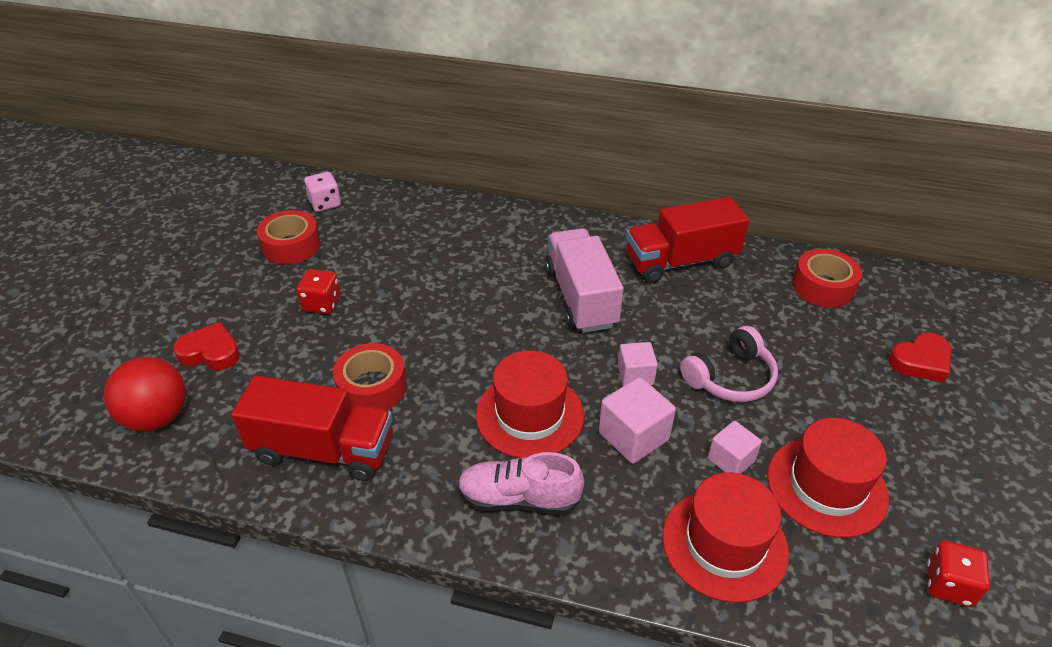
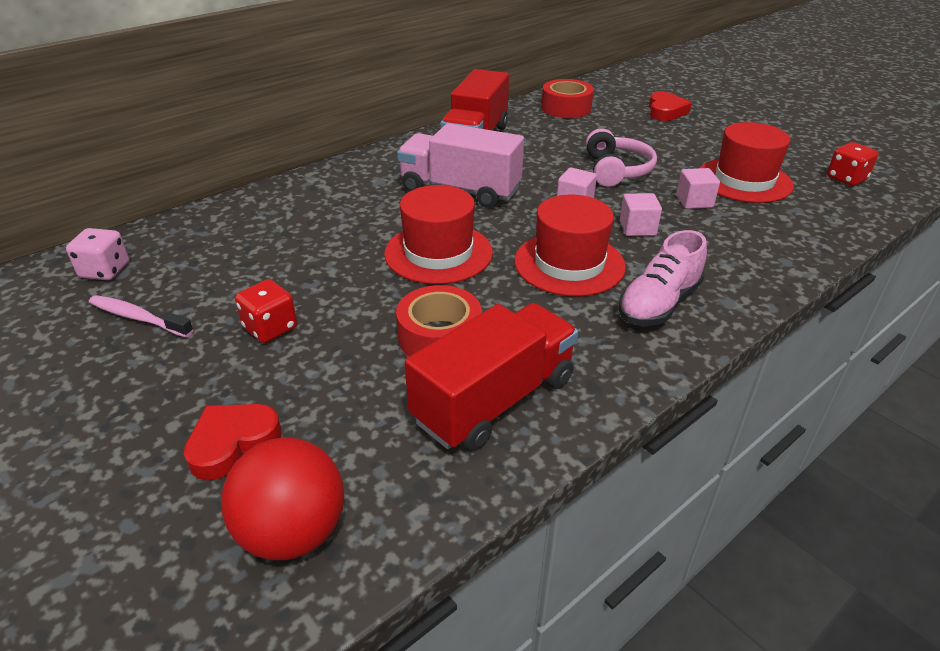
camera: 55 degrees left, 5 degrees down
red tape [257,210,321,265] -> pink toothbrush [89,295,194,338]
pink cube [599,377,676,464] -> pink cube [620,193,662,236], size x0.65
red hat [663,472,789,603] -> red hat moved to [384,185,493,284]

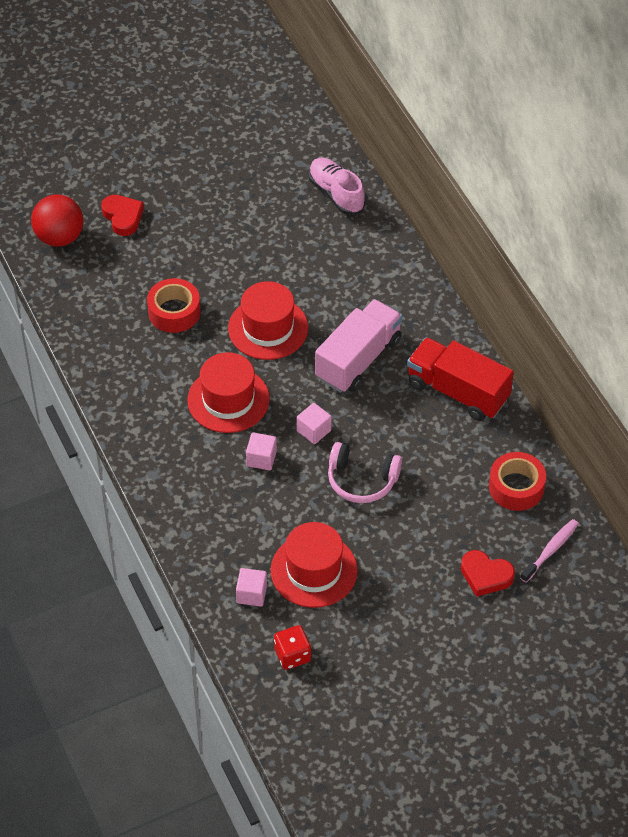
camera: 105 degrees right, 15 degrees up
pink dice [66,228,129,280] -> none
pink toothbrush [89,295,194,338] -> pink toothbrush moved to [520,519,579,583]
red dice [235,279,297,343] -> none
red truck [405,303,578,452] -> none
pink shoe [618,230,707,326] -> pink shoe moved to [309,158,365,215]
pink cube [676,168,720,209] -> pink cube moved to [236,568,267,607]

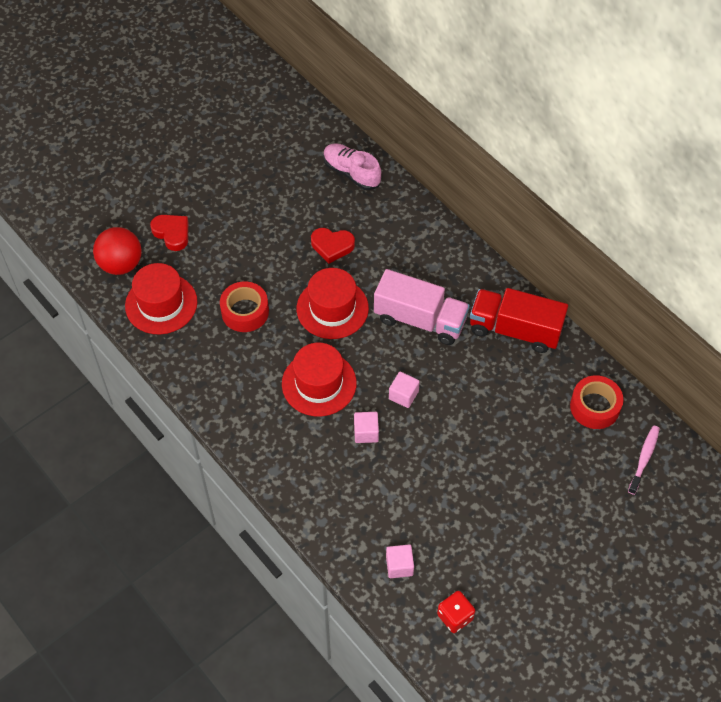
camera: 15 degrees left, 5 degrees up
red hat [271,522,358,608] -> red hat moved to [125,263,197,334]
pink truck [315,299,402,393] -> pink truck turned 90 degrees clockwise [374,269,470,345]
pink headphones [328,442,402,503] -> none
red heart [461,550,515,597] -> red heart moved to [311,228,355,264]

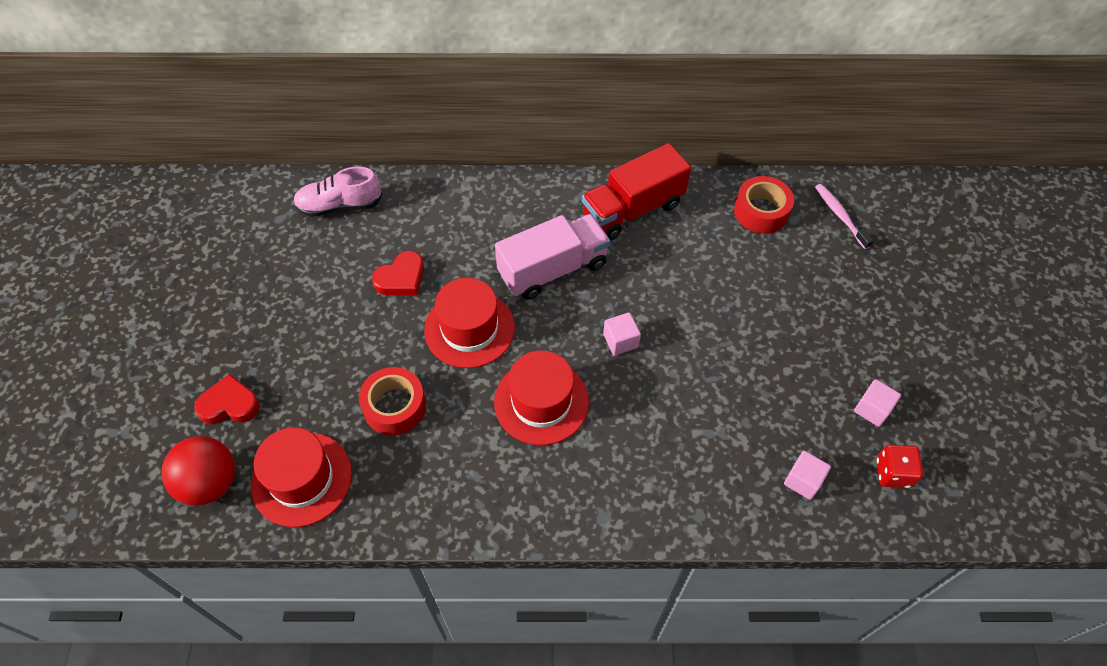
camera: 50 degrees left, 0 degrees up
pink cube [354,412,379,443] -> pink cube moved to [854,379,901,427]

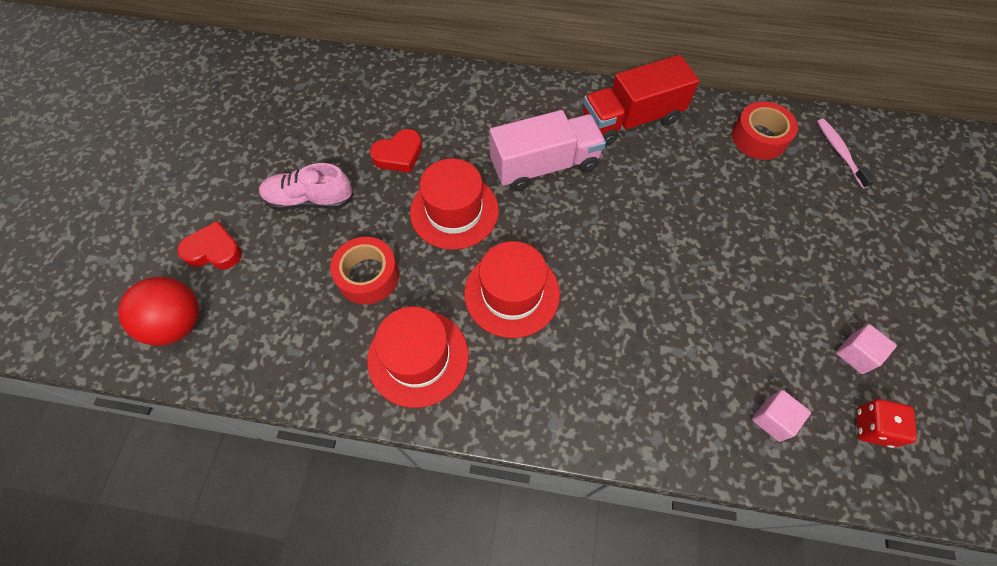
camera: 10 degrees right, 5 degrees up
red hat [251,428,352,527] -> red hat moved to [367,307,469,408]
pink shoe [293,167,382,217] -> pink shoe moved to [259,163,354,210]
pink cube [603,312,641,356] -> none

